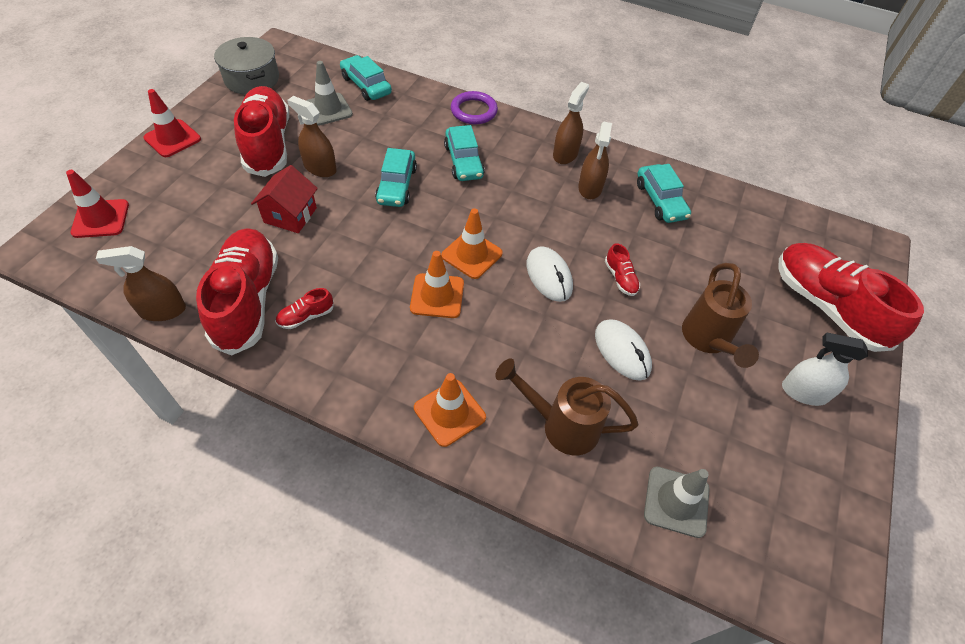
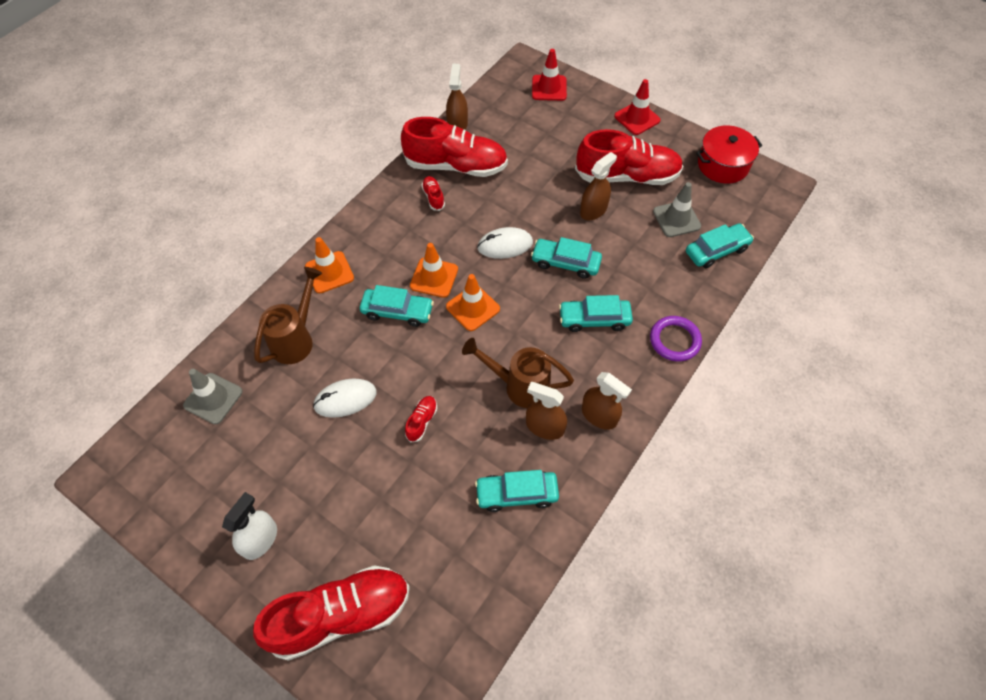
camera: 105 degrees right, 5 degrees up
grey pot [214,37,279,95] -> red pot [696,125,762,184]
red house [251,165,318,233] -> none
white mouse [527,246,573,302] -> white mouse moved to [477,227,533,259]
red shoe [605,243,640,296] -> red shoe turned 120 degrees clockwise [405,396,437,442]
brown watering can [682,263,759,368] -> brown watering can moved to [462,338,574,408]
none -> turquoise car [360,285,434,327]

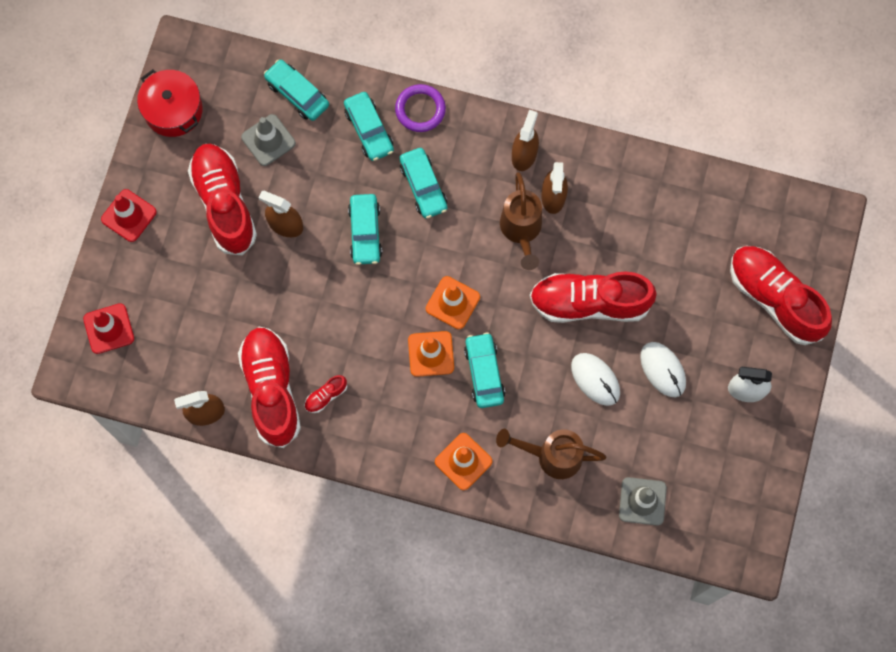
camera: 110 degrees left, 15 degrees up
red shoe [405,396,437,442] -> red shoe [530,271,657,323], size x2.48
turquoise car [475,470,559,512] -> turquoise car moved to [344,92,394,161]
white mouse [477,227,533,259] -> white mouse moved to [640,342,686,397]

